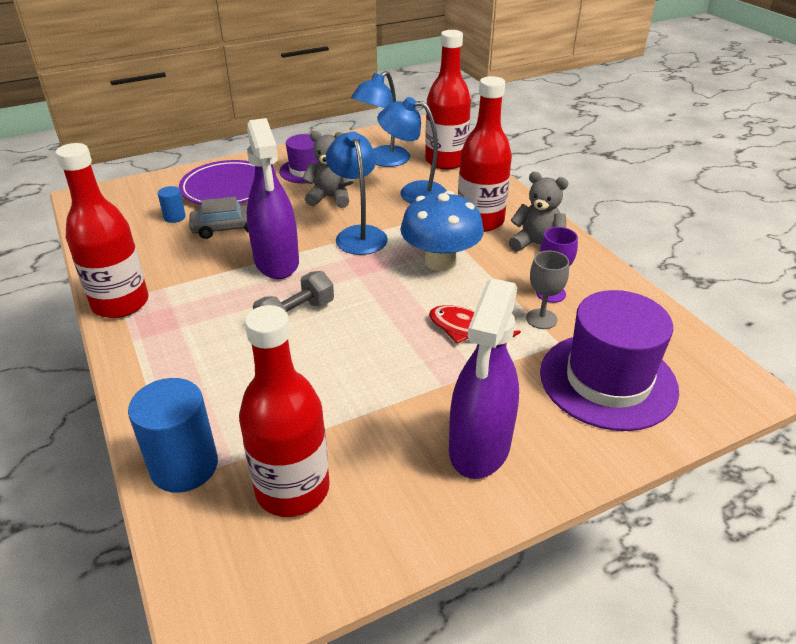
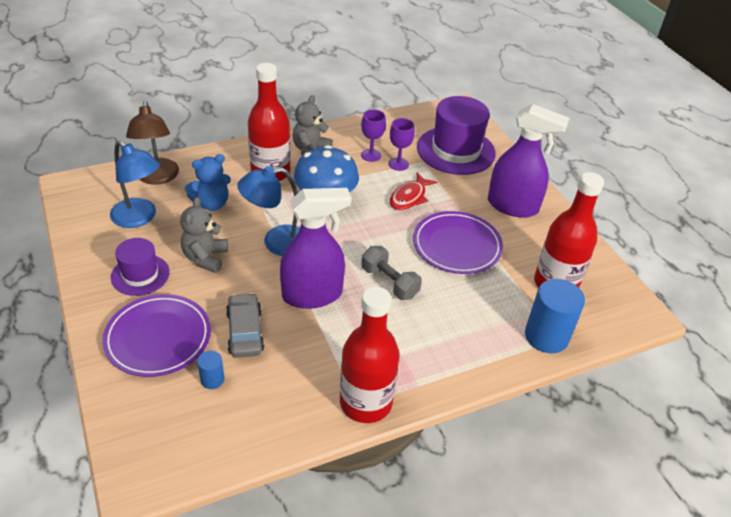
camera: 90 degrees left, 5 degrees up
blue lamp [377,97,447,203] -> blue teddy bear [185,154,231,211]
red bottle [425,30,471,169] -> brown lamp [126,101,179,185]
grey goblet [526,251,569,329] -> purple goblet [388,118,415,171]
none -> purple plate [413,211,503,274]

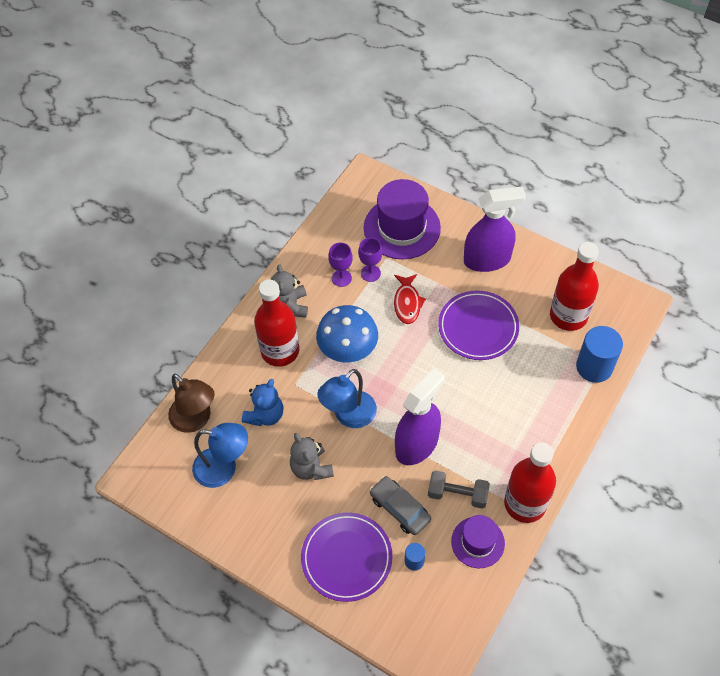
camera: 30 degrees left, 15 degrees up
purple hat [111,238,170,296] -> purple hat moved to [451,515,505,568]
grey dumbbell [361,246,422,300] -> grey dumbbell moved to [428,470,490,509]

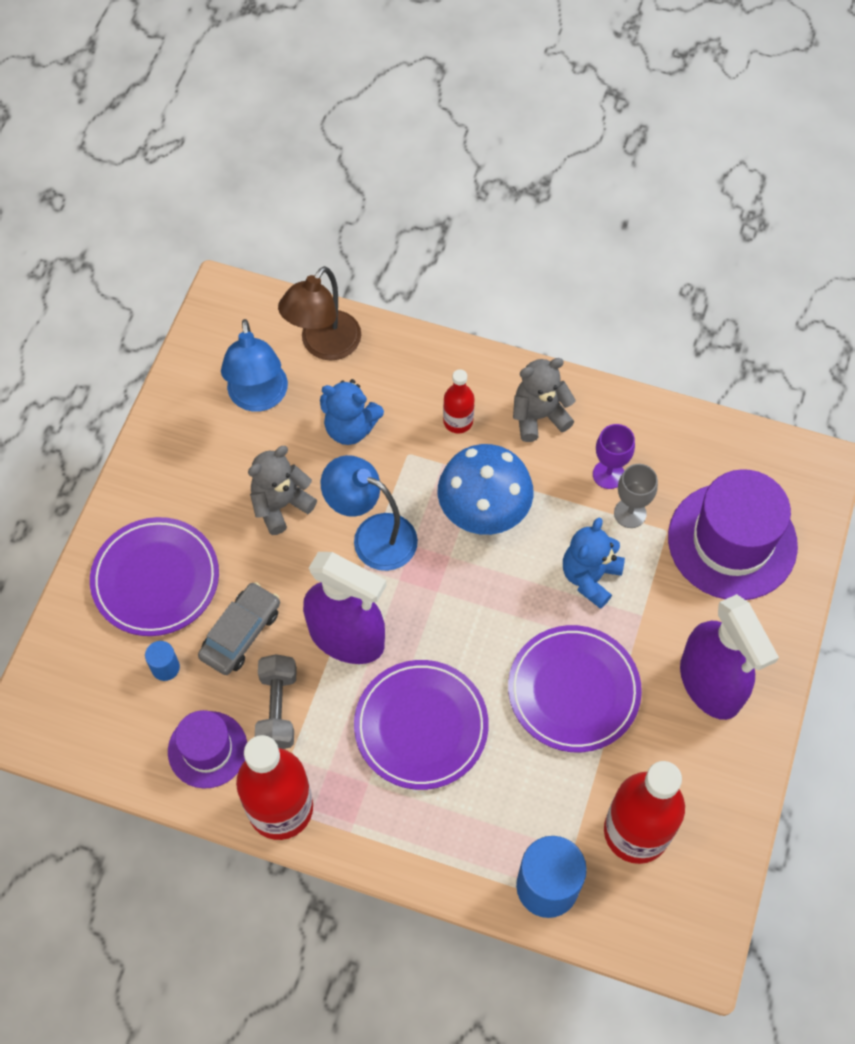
camera: 75 degrees right, 5 degrees up
red bottle [254,279,299,367] -> red bottle [443,369,474,433], size x0.51
purple goblet [358,238,382,282] -> grey goblet [614,464,658,528]
red fish [394,274,426,324] -> blue teddy bear [563,517,625,609]
none -> purple plate [354,660,489,790]

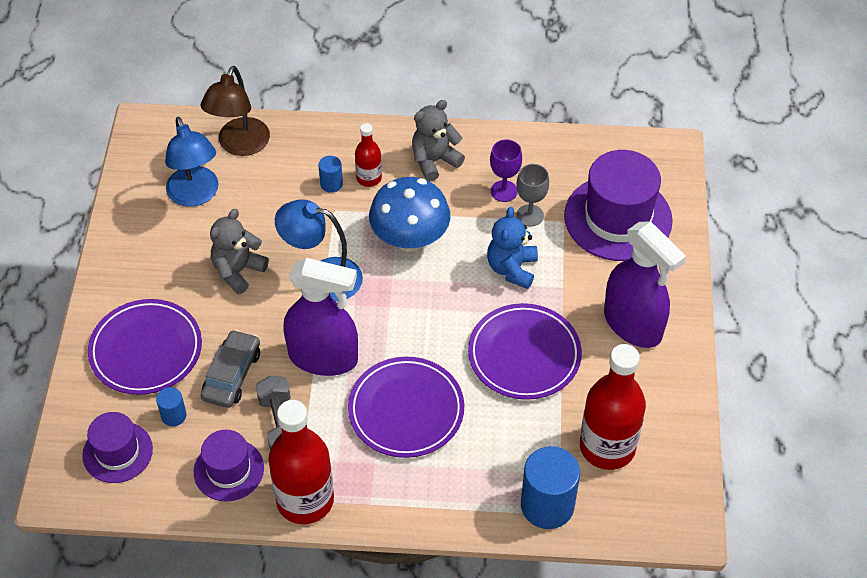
camera: 15 degrees left, 10 degrees down
blue teddy bear [320,379,384,445] -> none
none -> purple hat [82,412,153,483]
none -> blue cylinder [318,156,343,193]

